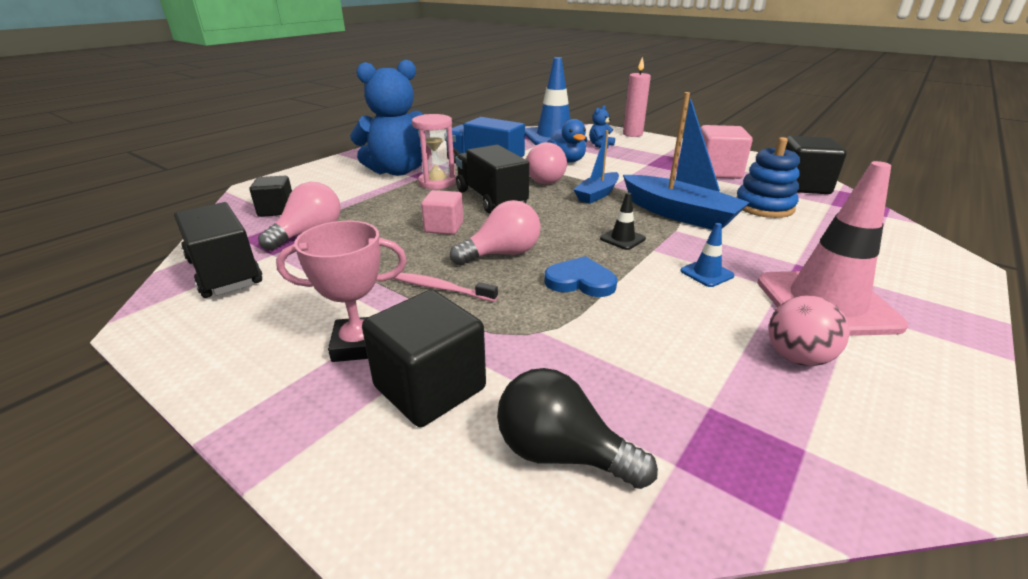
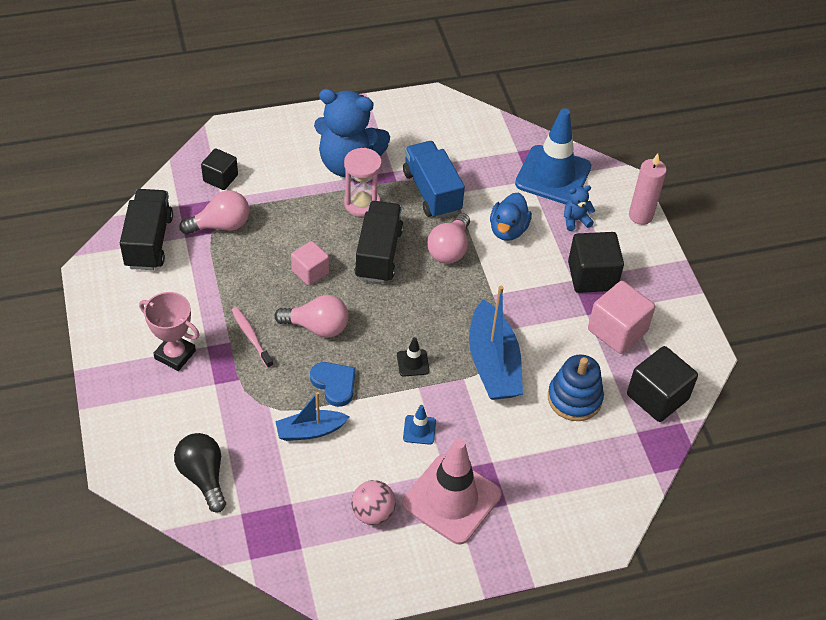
camera: 35 degrees right, 20 degrees up
black cube [362,290,486,427] -> black cube moved to [568,232,624,293]
blue boat [573,130,619,204] -> blue boat moved to [275,392,350,441]

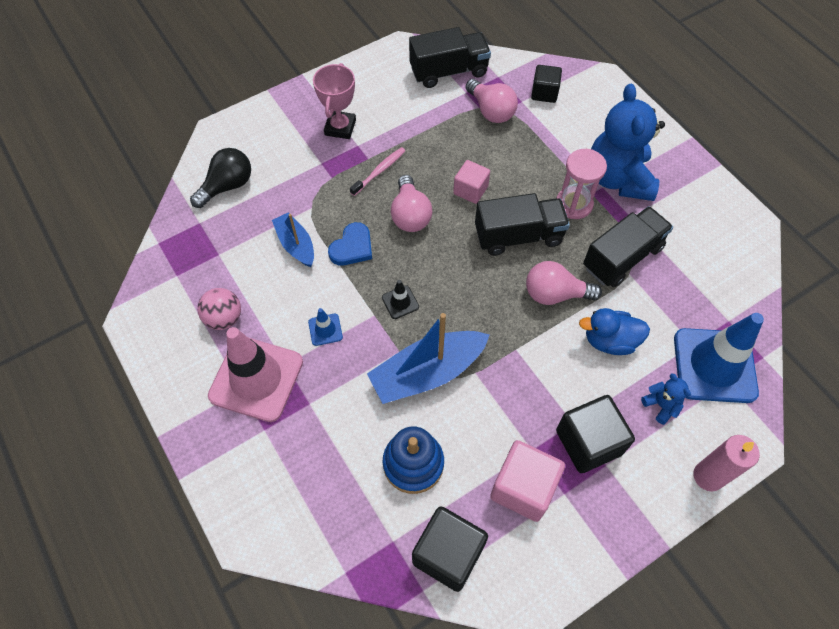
camera: 75 degrees right, 10 degrees up
blue truck [403,141,465,219] -> black truck [583,206,673,287]

